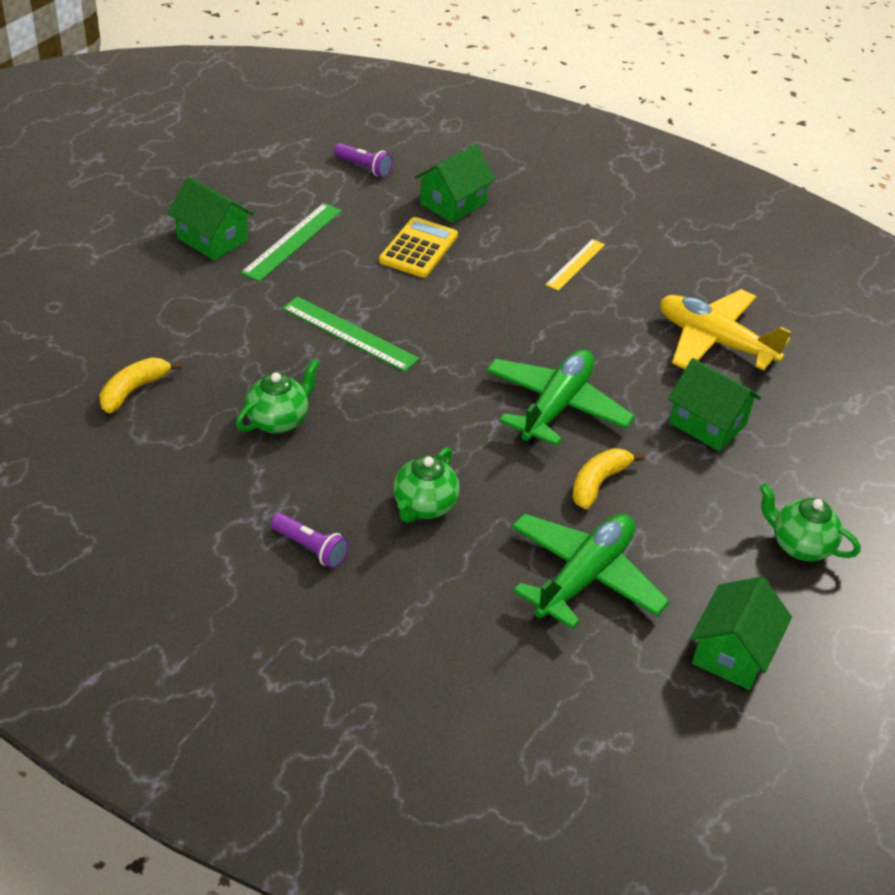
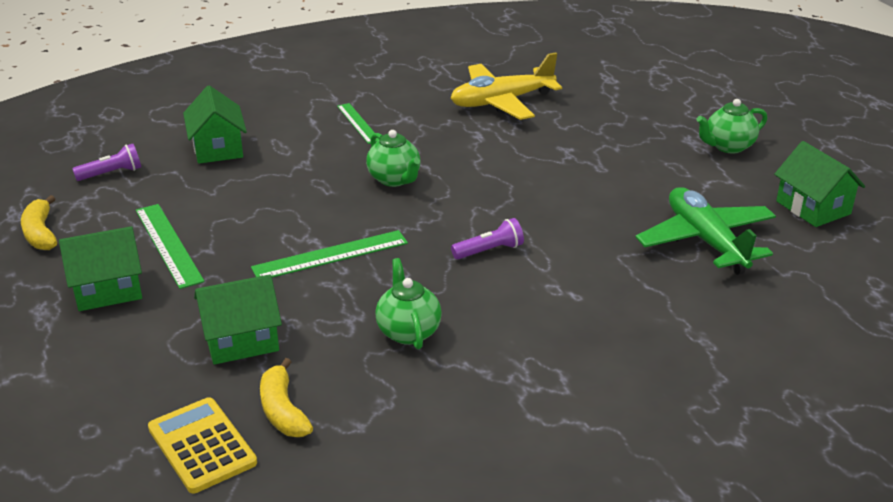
camera: 55 degrees left, 10 degrees down
purple flashlight [271,513,349,568] -> purple flashlight moved to [451,218,524,259]
yellow calculator [379,217,458,278] -> yellow calculator moved to [148,397,257,493]
green teapot [393,447,460,523] -> green teapot moved to [366,130,420,187]
green plane [486,349,635,446] -> none
yellow ruler [545,239,605,291] -> green ruler [337,103,380,144]
yellow banana [572,448,644,509] -> yellow banana moved to [21,195,57,250]
green house [668,358,761,451] -> green house moved to [194,275,282,365]

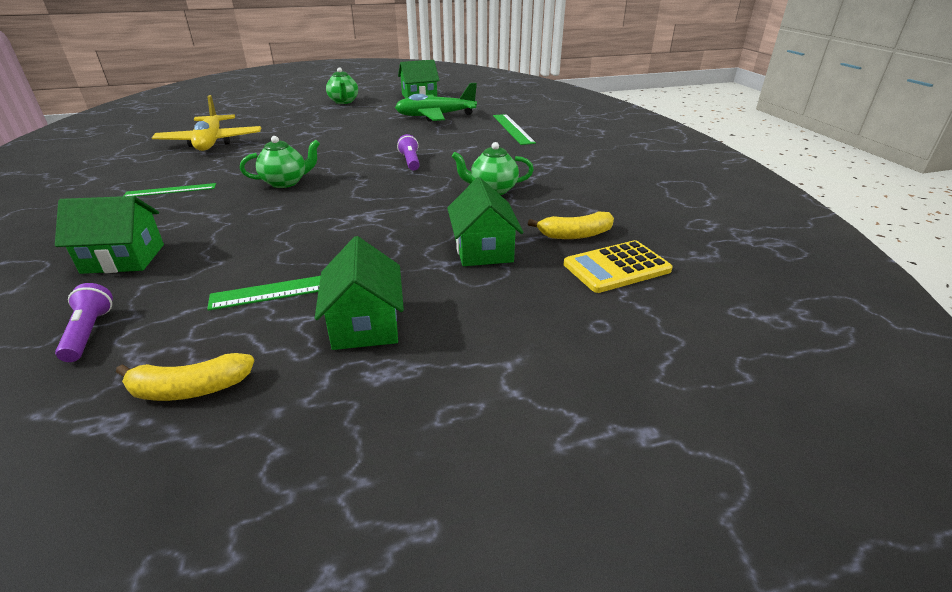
camera: 80 degrees left, 0 degrees up
green ruler [251,230,408,278] -> green ruler moved to [493,114,536,145]

